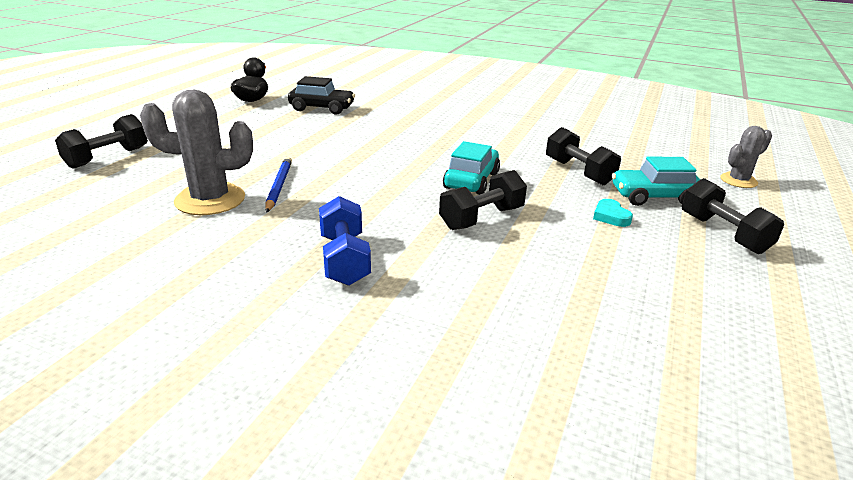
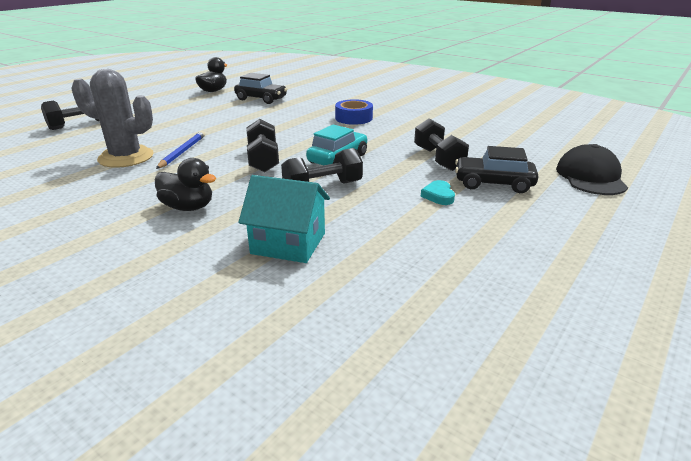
camera: 15 degrees right, 0 degrees up
blue dumbbell [319,196,371,286] -> black duck [155,158,216,211]
turquoise car [612,157,700,206] -> black car [455,146,538,193]
black dumbbell [682,178,784,254] -> black dumbbell moved to [246,119,279,172]
grey cactus [720,126,772,188] -> black cap [556,144,628,195]
none -> turquoise house [238,175,330,263]
none -> blue tape [335,99,373,125]

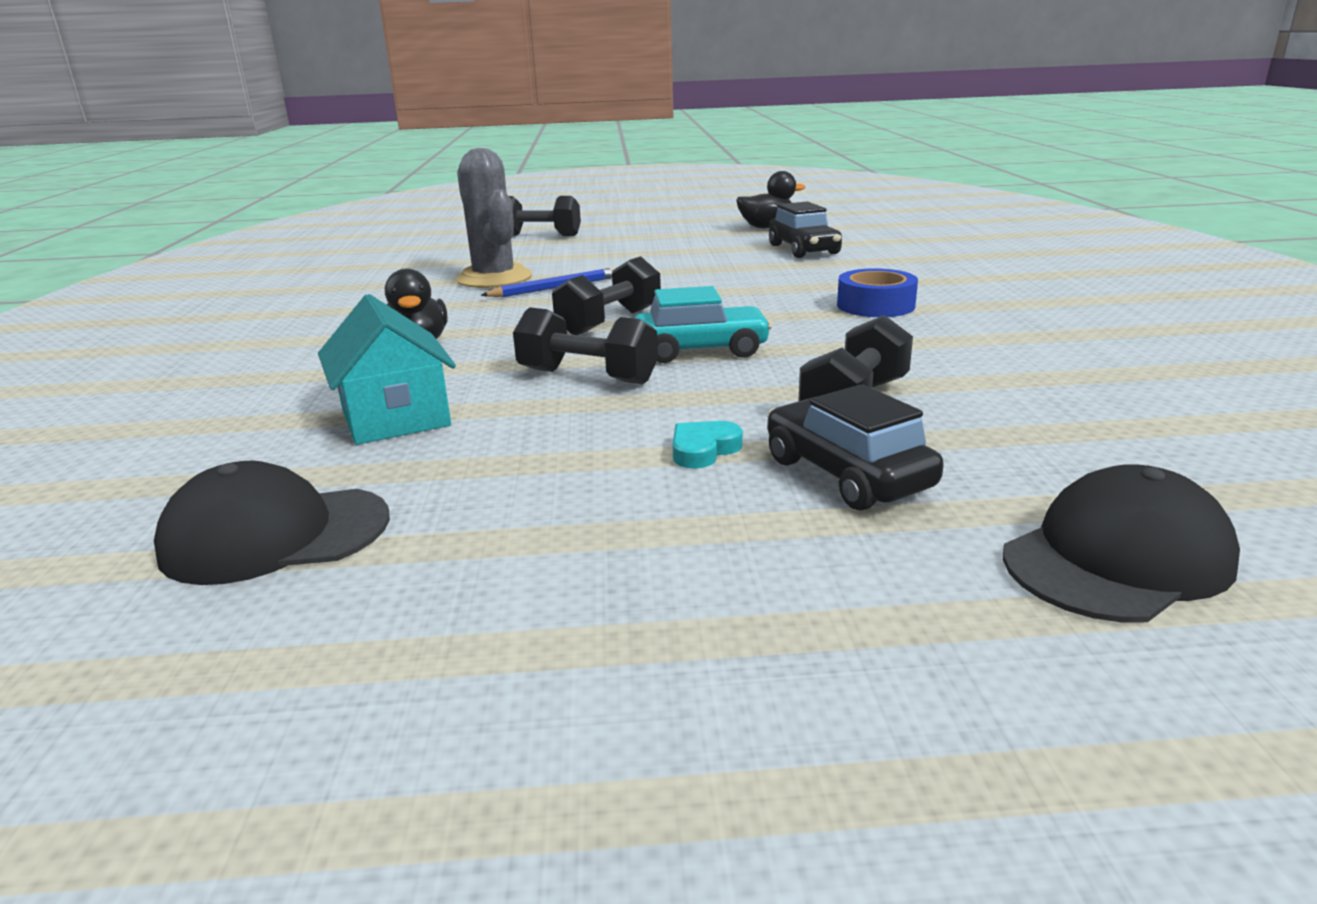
camera: 50 degrees right, 5 degrees down
none -> black cap [154,461,390,585]

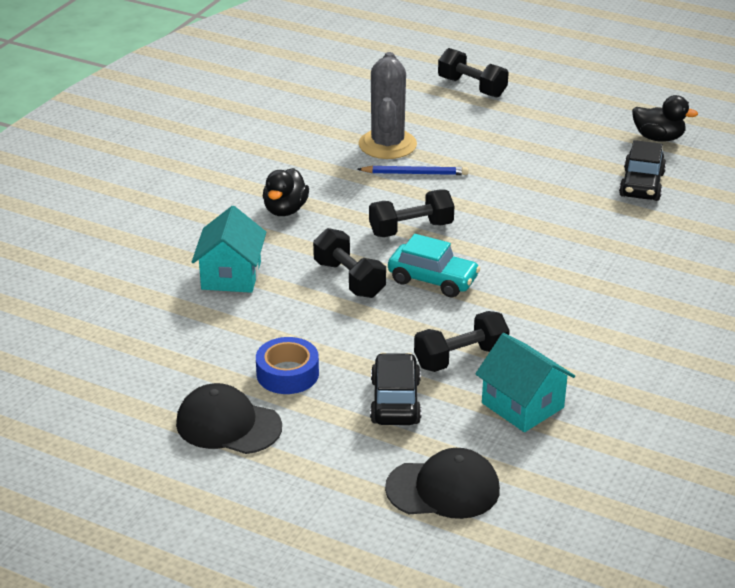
camera: 30 degrees right, 10 degrees up
black cap [154,461,390,585] -> black cap moved to [176,383,282,454]
turquoise heart [672,421,743,469] -> none
blue tape [837,268,918,317] -> blue tape moved to [256,337,319,394]
none -> turquoise house [476,333,575,432]

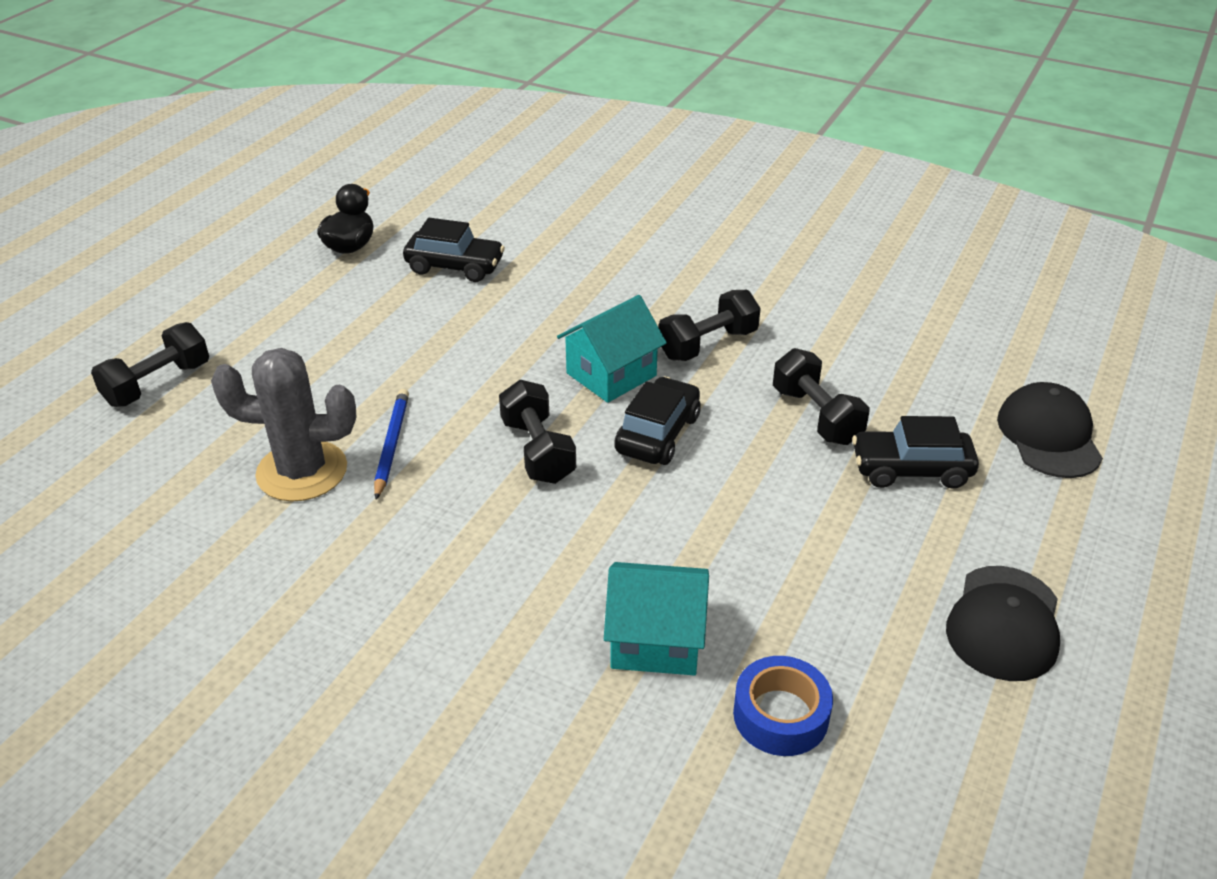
camera: 90 degrees left, 5 degrees up
blue tape [256,337,319,394] -> blue tape moved to [733,656,833,756]
black duck [263,168,309,216] -> none
black dumbbell [313,228,386,298] -> black dumbbell moved to [659,290,761,361]
turquoise car [388,234,481,298] -> black car [614,376,701,465]
turquoise house [476,333,575,432] -> turquoise house moved to [557,295,667,403]

